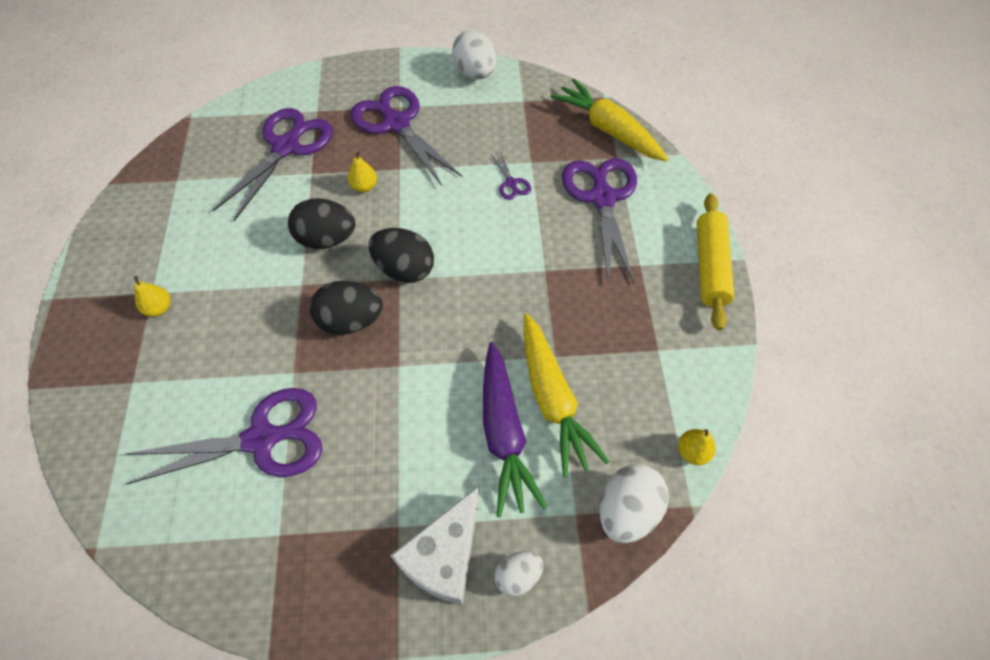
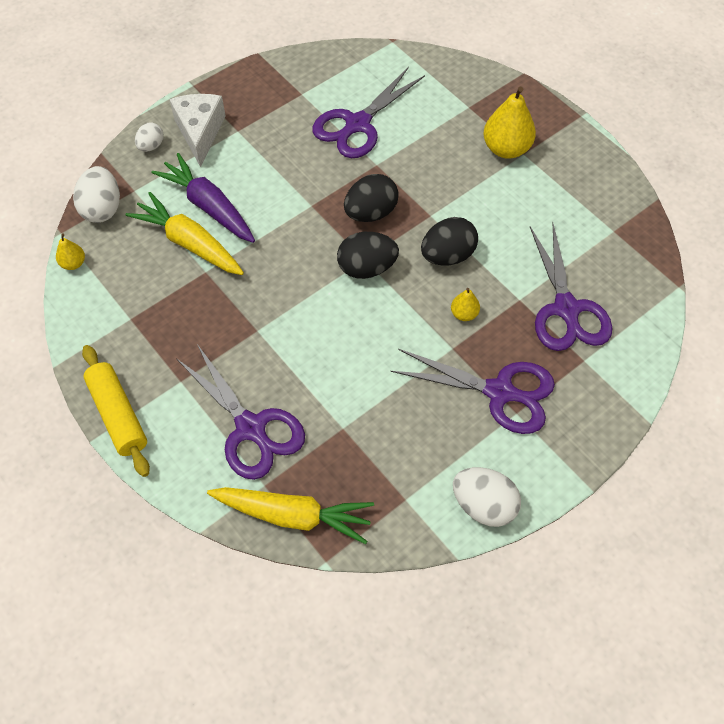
camera: 145 degrees right, 0 degrees up
yellow pear [134,276,171,317] -> yellow pear [483,87,536,159], size x1.96
purple scissors [490,152,531,200] -> none

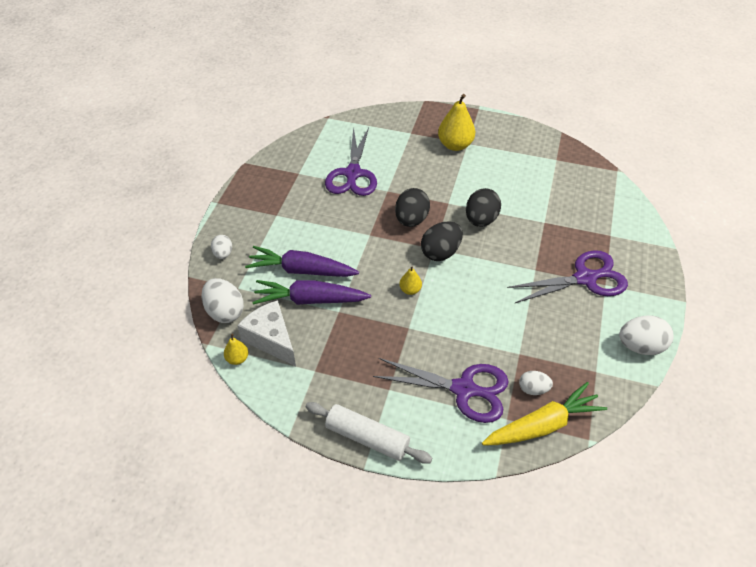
camera: 35 degrees left, 10 degrees down
yellow rolling pin [82,345,150,477] -> white rolling pin [306,402,432,464]
yellow carrot [125,192,244,275] -> purple carrot [252,280,371,305]
white cheese [169,94,226,167] -> white cheese moved to [237,300,296,366]
yellow pear [451,288,480,321] -> yellow pear moved to [399,267,422,295]
purple scissors [530,224,612,351] -> none
none -> white egg [519,371,553,395]

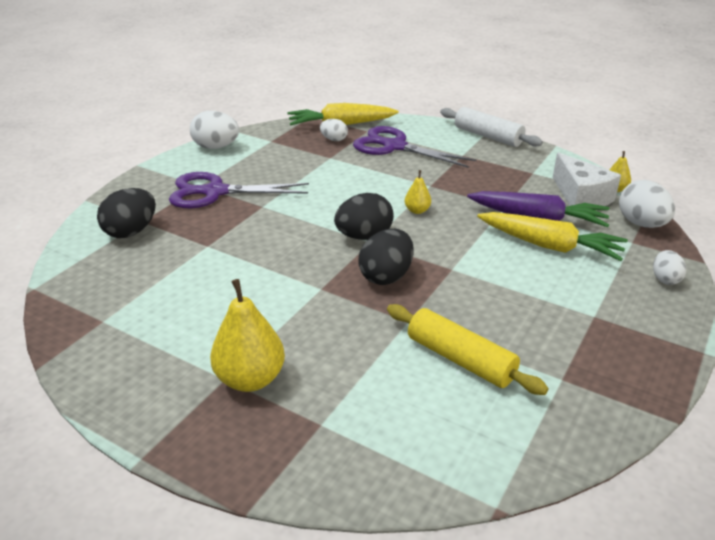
camera: 165 degrees left, 15 degrees down
purple carrot [245,246,359,277] -> yellow carrot [477,212,628,261]
purple scissors [325,127,377,196] -> yellow rolling pin [387,304,548,395]
black egg [466,188,501,227] -> black egg moved to [97,188,156,238]

